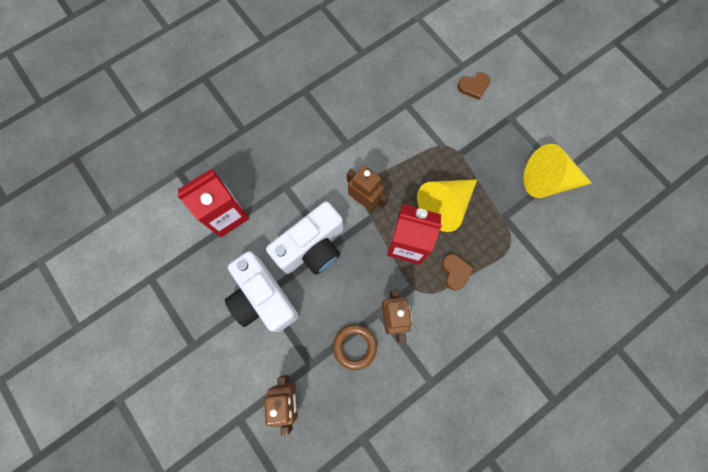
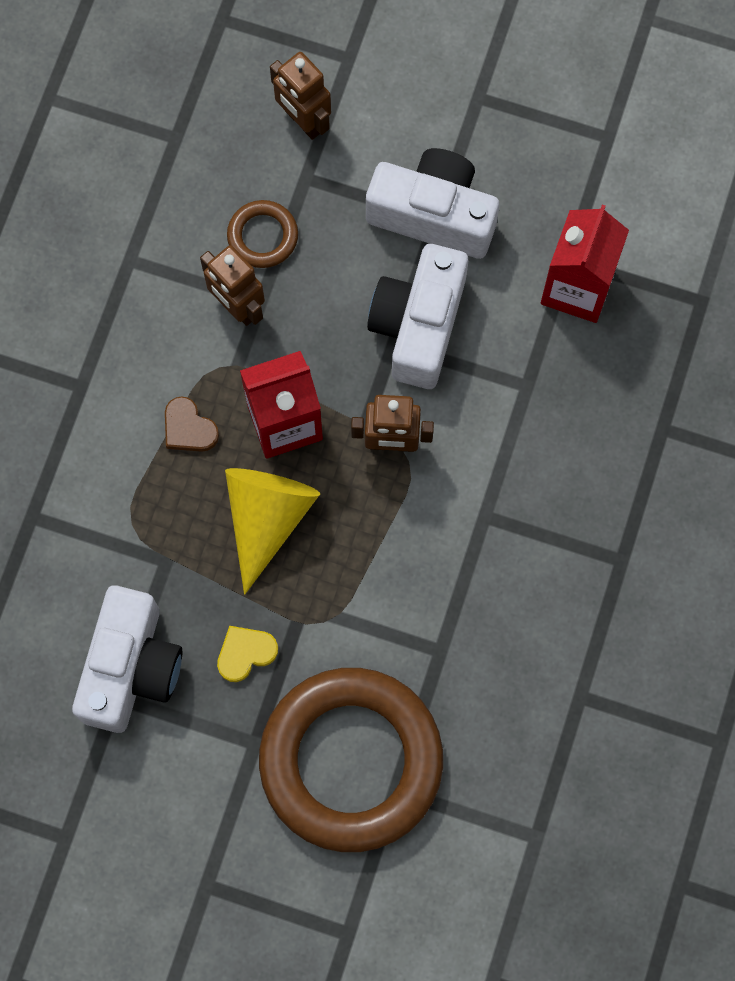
camera: 145 degrees right, 0 degrees up
brown heart [457,72,490,100] -> brown ring [259,668,443,852]
yellow cone [523,144,592,198] -> white camera [72,585,183,733]
none -> yellow heart [217,626,278,682]

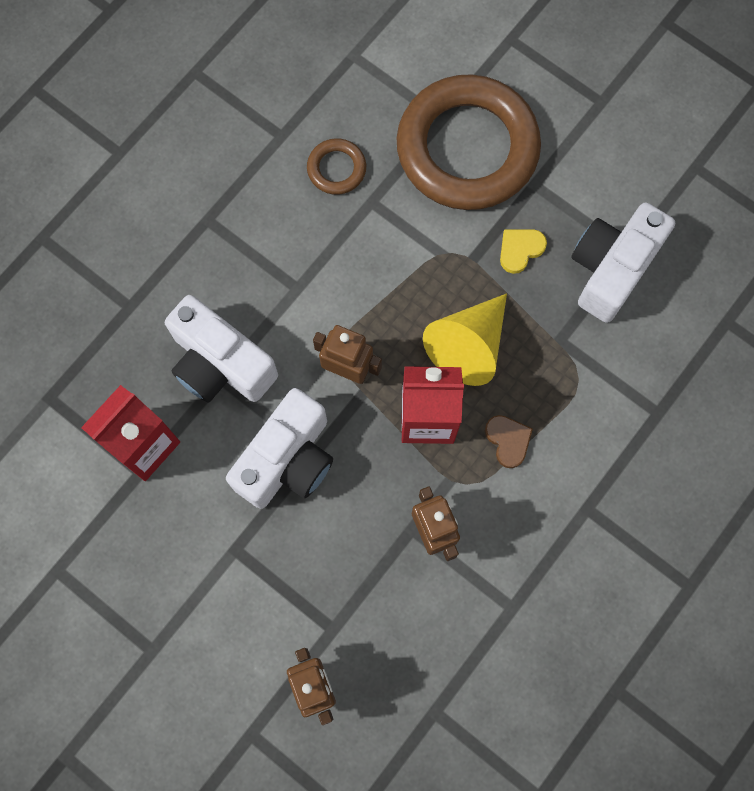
camera: 160 degrees left, 0 degrees up
yellow heart [217,626,278,682] -> yellow heart turned 150 degrees clockwise [500,229,547,274]
brown ring [227,200,298,268] -> brown ring moved to [307,138,366,195]
white camera [366,148,500,259] -> white camera moved to [165,295,278,403]

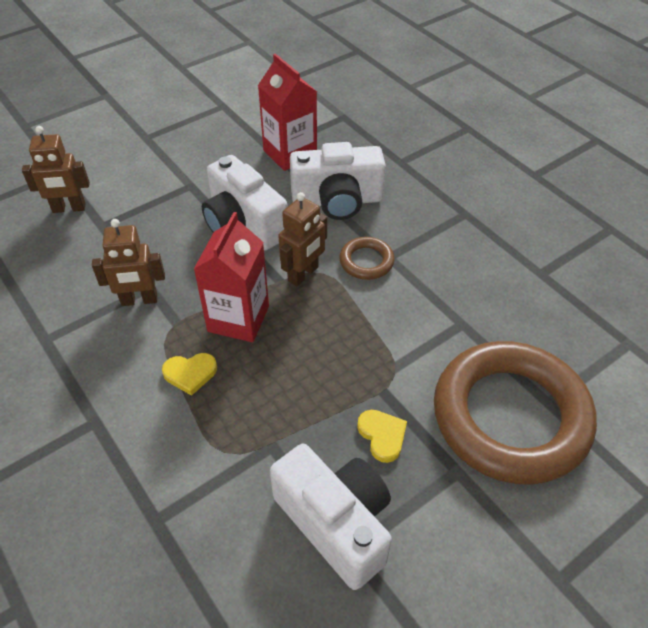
camera: 105 degrees right, 25 degrees down
white camera [165,295,278,403] -> white camera turned 150 degrees counterclockwise [290,142,386,220]
brown ring [307,138,366,195] -> brown ring moved to [339,237,394,280]
yellow cone [423,293,507,386] -> none
brown heart [485,415,533,468] -> yellow heart [162,353,217,396]

